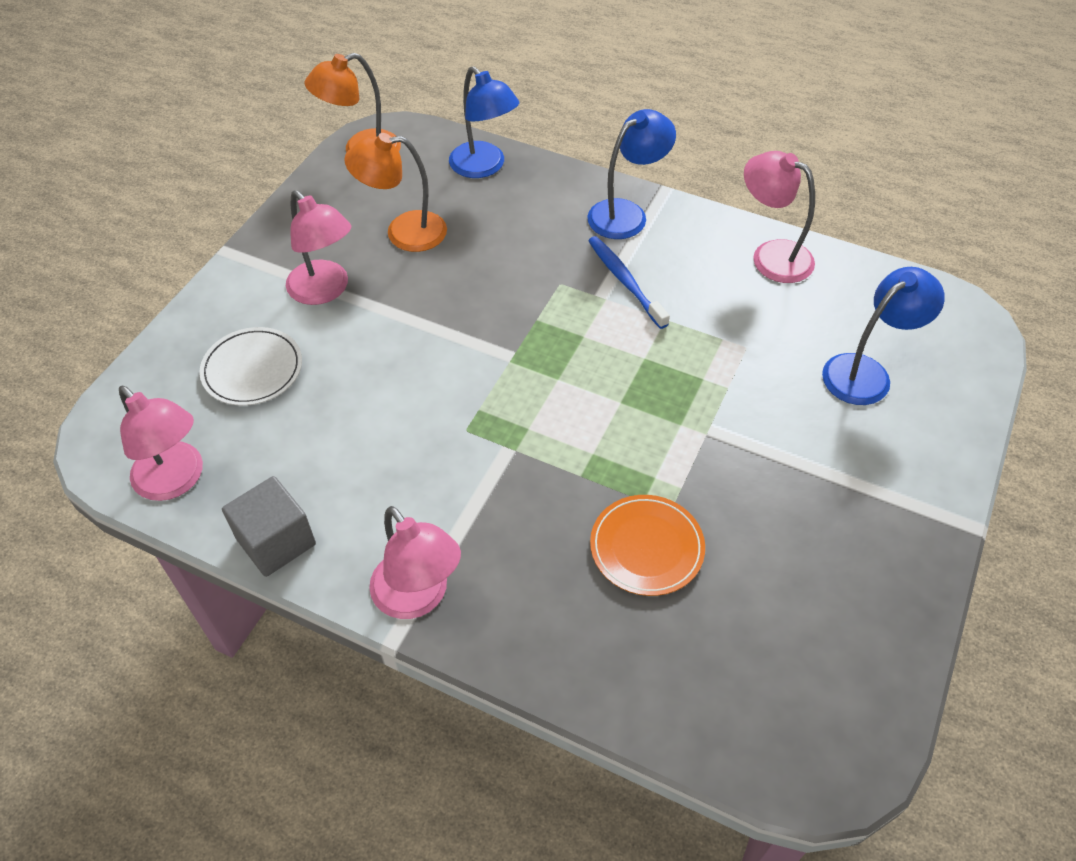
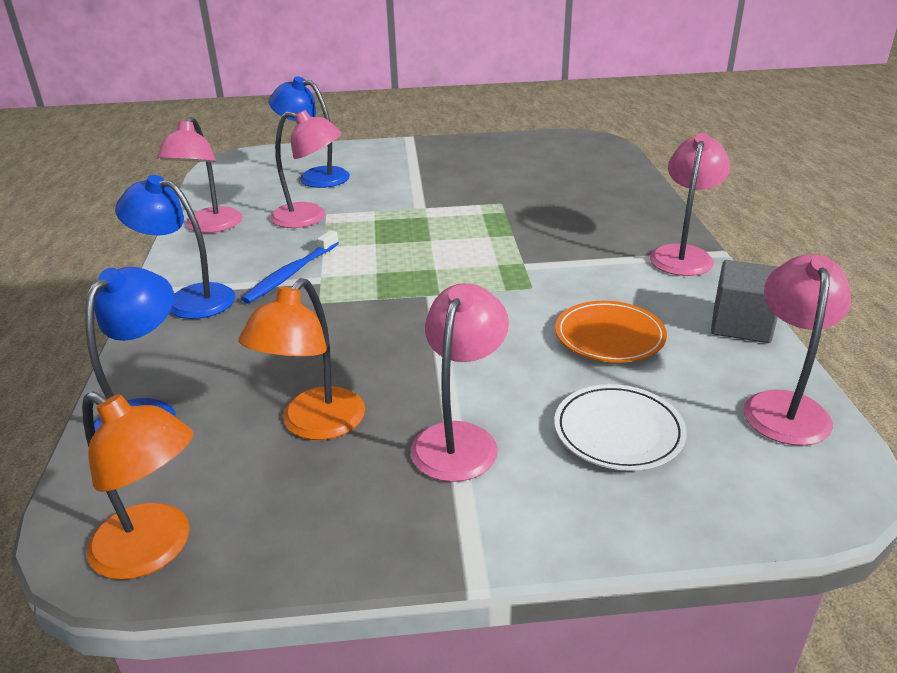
camera: 120 degrees left, 20 degrees down
orange lamp [344,133,447,252] -> orange lamp turned 60 degrees clockwise [238,278,365,440]
orange plate [590,495,705,596] -> orange plate moved to [555,301,667,363]
none -> pink lamp [270,110,342,228]

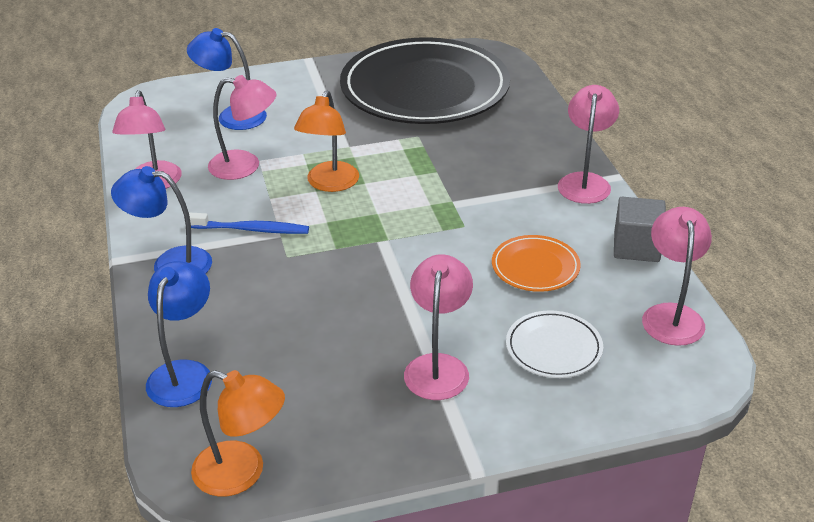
camera: 10 degrees left, 5 degrees up
orange lamp [238,278,365,440] -> orange lamp moved to [294,90,359,192]
blue toothbrush [241,230,339,304] -> blue toothbrush turned 105 degrees counterclockwise [189,212,309,234]
none -> black plate [340,37,510,124]

